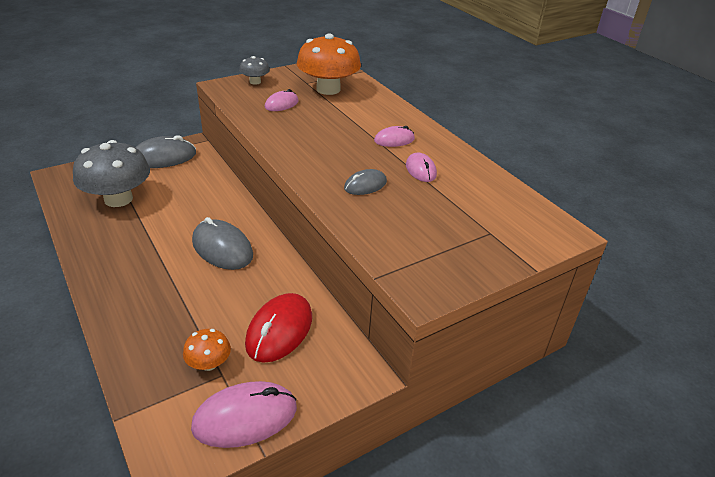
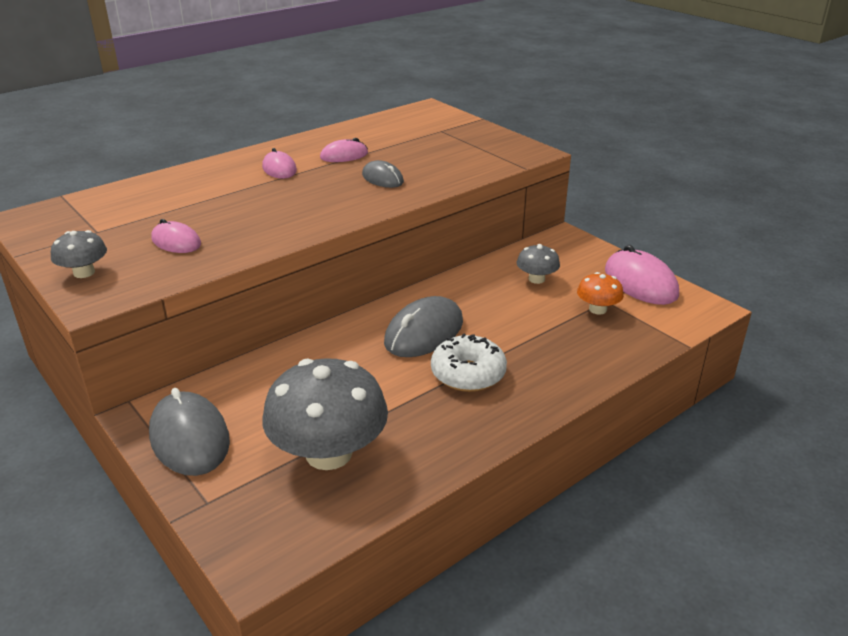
camera: 95 degrees left, 5 degrees down
red mouse [245,293,312,363] -> grey mushroom [517,244,560,284]
orange mushroom [297,33,361,95] -> none
none -> white donut [431,333,507,392]

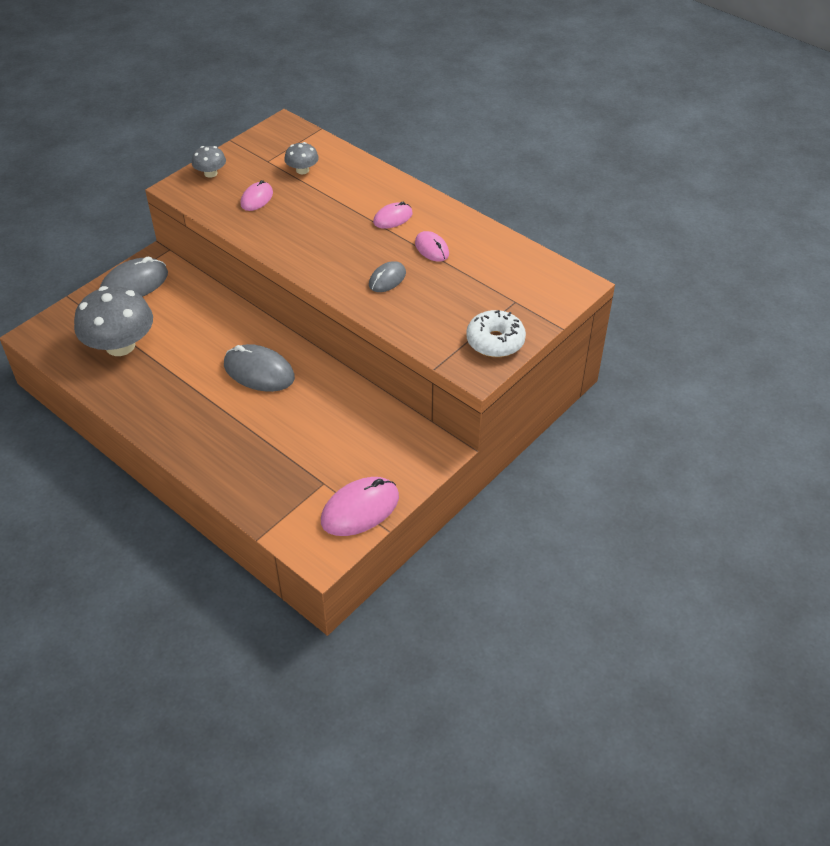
camera: 80 degrees right, 15 degrees up
white donut [431,333,507,392] -> white donut moved to [466,310,526,357]
grey mushroom [517,244,560,284] -> grey mushroom moved to [284,142,319,174]
orange mushroom [577,272,624,314] -> none

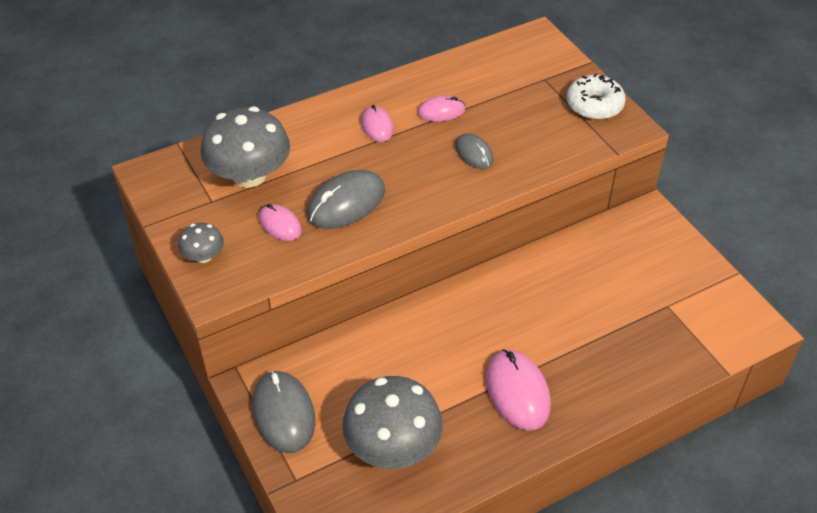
camera: 70 degrees left, 0 degrees up
grey mouse [224,344,295,392] -> grey mouse moved to [307,170,385,229]
grey mushroom [284,142,319,174] -> grey mushroom [200,107,290,188], size x2.09
pink mouse [321,477,399,536] -> pink mouse moved to [486,349,551,431]

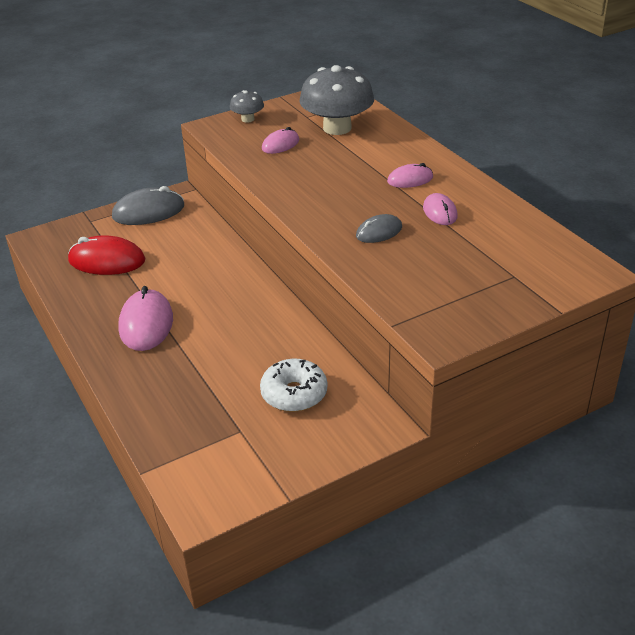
camera: 90 degrees right, 10 degrees down
grey mouse [307,170,385,229] -> none
grey mushroom [342,376,443,469] -> red mouse [68,235,145,275]
pink mouse [486,349,551,431] -> pink mouse turned 75 degrees counterclockwise [118,286,173,351]
white donut [567,73,626,120] -> white donut moved to [260,359,327,412]

